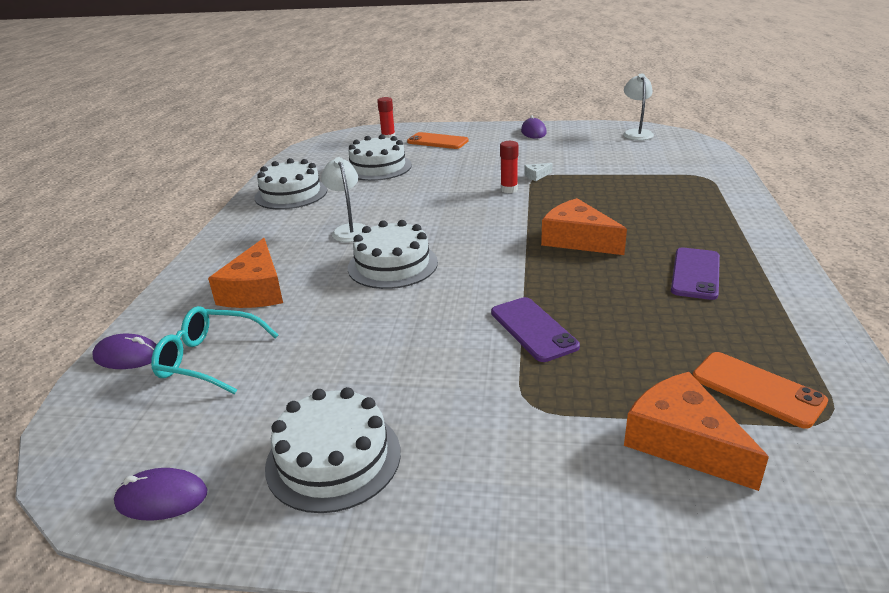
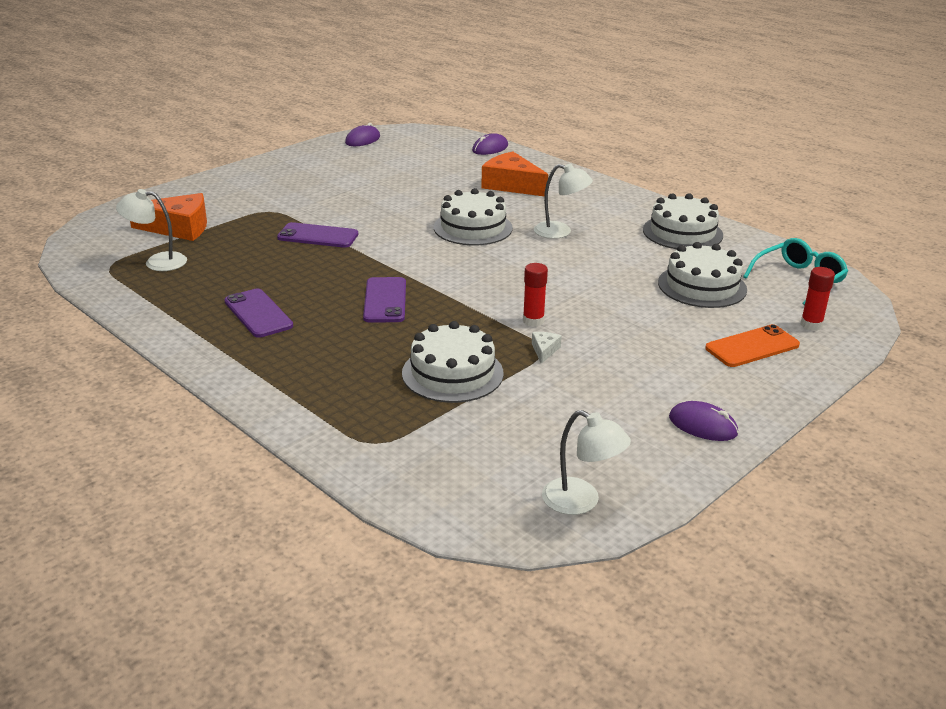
camera: 125 degrees right, 0 degrees up
turquoise glasses [151,306,278,394] -> turquoise glasses moved to [743,238,848,305]
white cake [265,387,401,513] -> white cake moved to [402,321,504,403]
orange cheese [541,198,627,255] -> purple phone [363,277,406,322]
orange phone [693,352,828,429] -> white lamp [116,189,187,271]

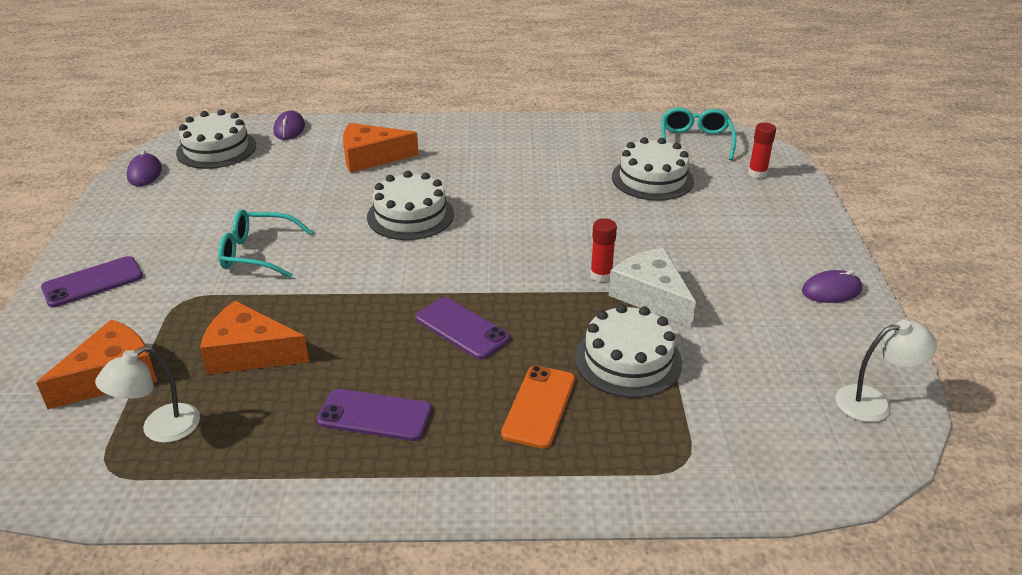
camera: 45 degrees left, 5 degrees up
purple phone [277,222,358,248] -> purple phone moved to [41,256,143,307]
white cheese [532,332,562,364] -> white cheese [609,248,696,328], size x2.34
white lamp [534,164,593,239] -> none
white cake [643,193,723,249] -> white cake moved to [176,110,256,169]
orange phone [705,324,800,367] -> orange phone moved to [501,365,575,449]
none -> orange cheese [200,300,309,374]
none -> turquoise glasses [218,209,312,278]

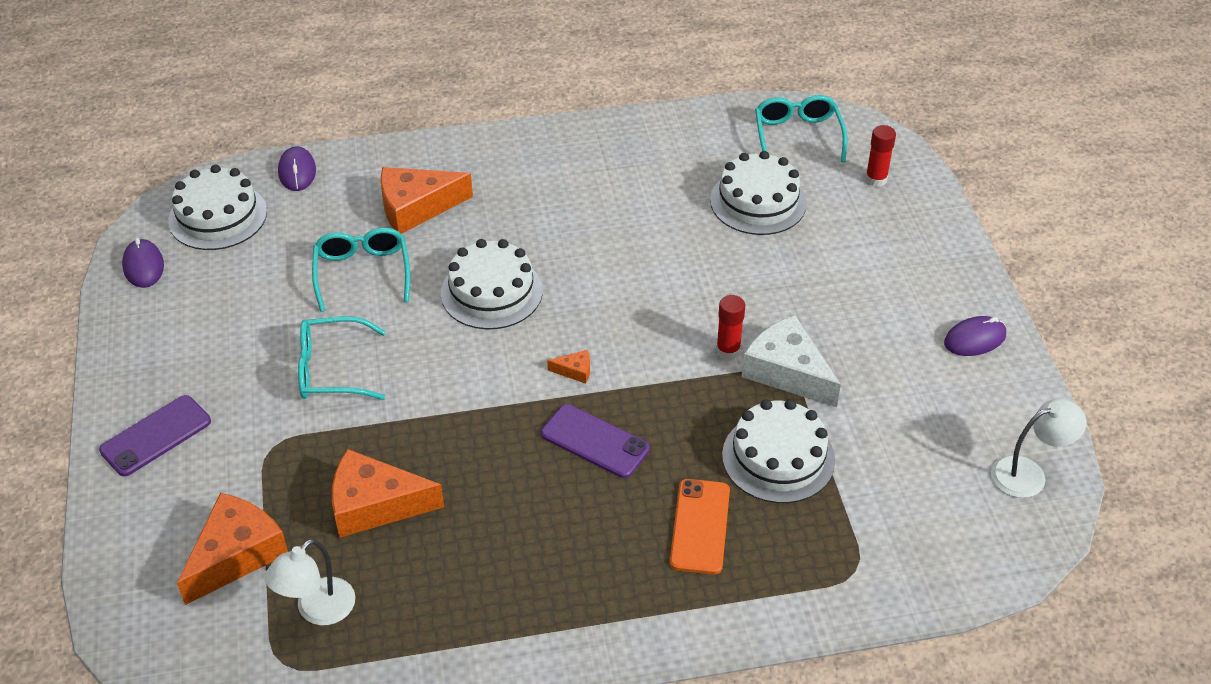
camera: 10 degrees left, 10 degrees up
purple phone [317,389,432,441] -> none
none -> turquoise glasses [312,228,410,312]
none -> orange cheese [547,350,590,384]

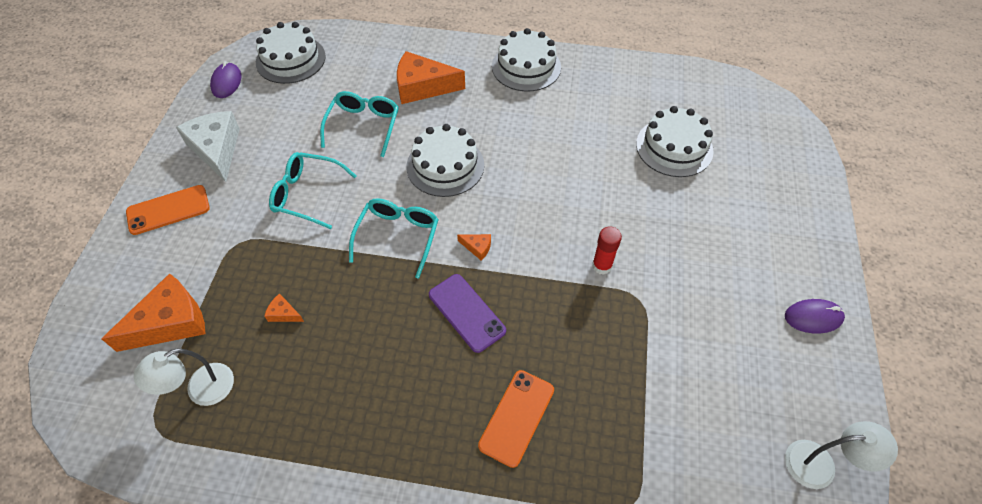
camera: 20 degrees right, 10 degrees up
purple phone [99,395,211,476] -> orange phone [126,185,210,235]
purple mouse [278,146,316,191] -> none
orange cheese [332,449,444,538] -> orange cheese [265,293,304,322], size x0.43
white cake [722,399,835,503] -> white cake moved to [492,28,561,92]
white cheese [742,315,841,407] -> white cheese moved to [176,111,240,182]
turquoise glasses [755,95,847,162] -> turquoise glasses moved to [349,198,439,279]
red glue stick [865,125,896,187] -> none

